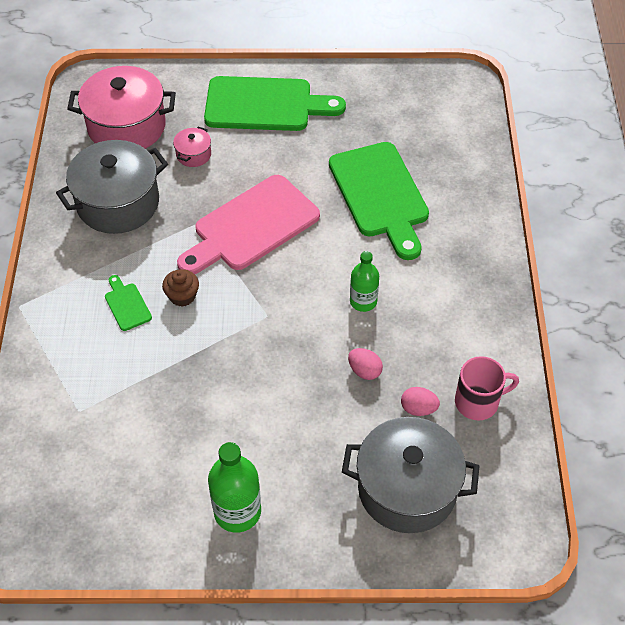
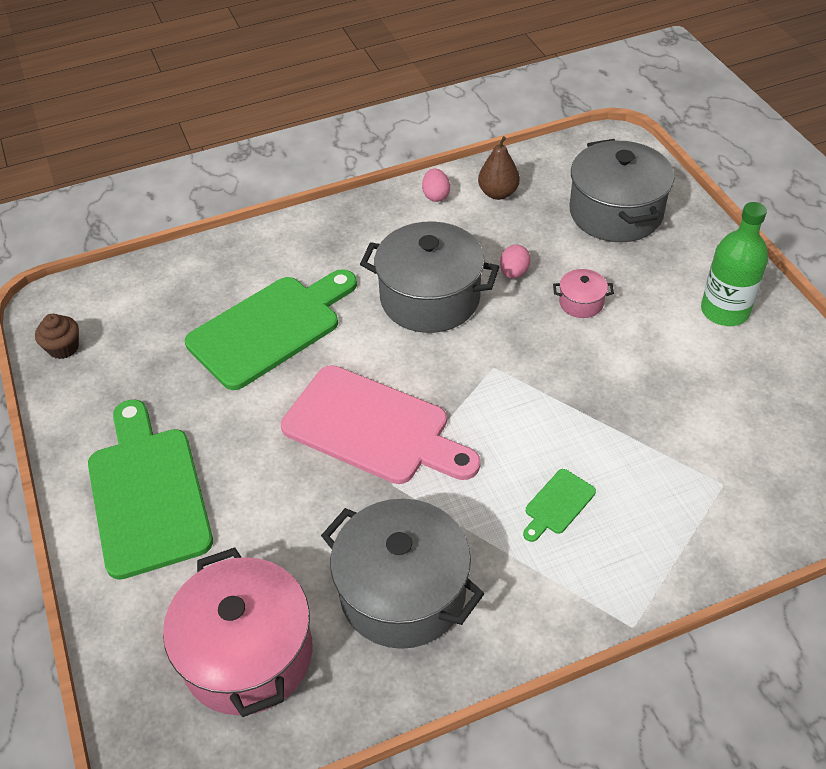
camera: 110 degrees left, 5 degrees down
brown cupcake [162,269,199,307] -> brown cupcake moved to [35,314,79,359]
pink pot [173,127,211,167] -> pink pot moved to [553,269,614,318]
green bottle [350,251,379,312] -> grey pot [360,221,499,333]
pink egg [401,387,440,416] -> pink egg moved to [422,169,450,202]
pink mug [455,356,519,421] -> brown pear [478,136,520,200]

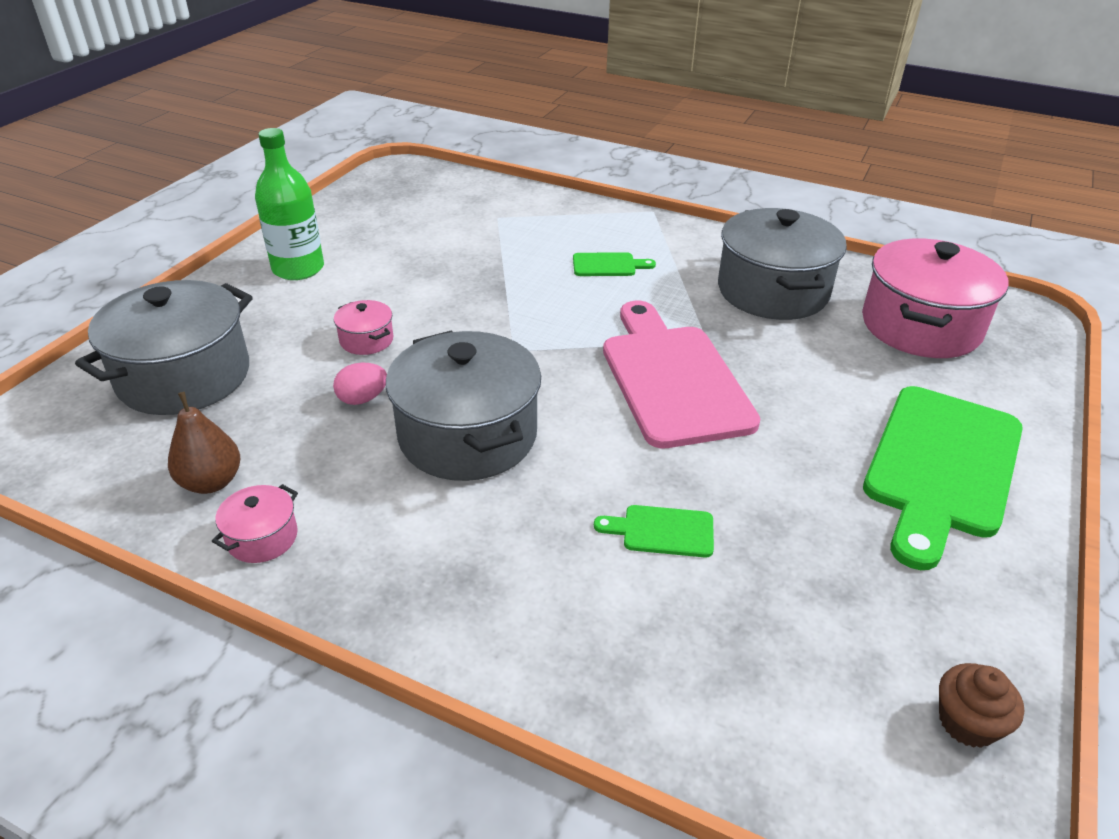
camera: 135 degrees left, 10 degrees down
green cutting board [185,269,357,390] -> green cutting board [594,505,714,557], size x0.43
pink egg [422,169,450,202] -> pink pot [212,484,298,563]

